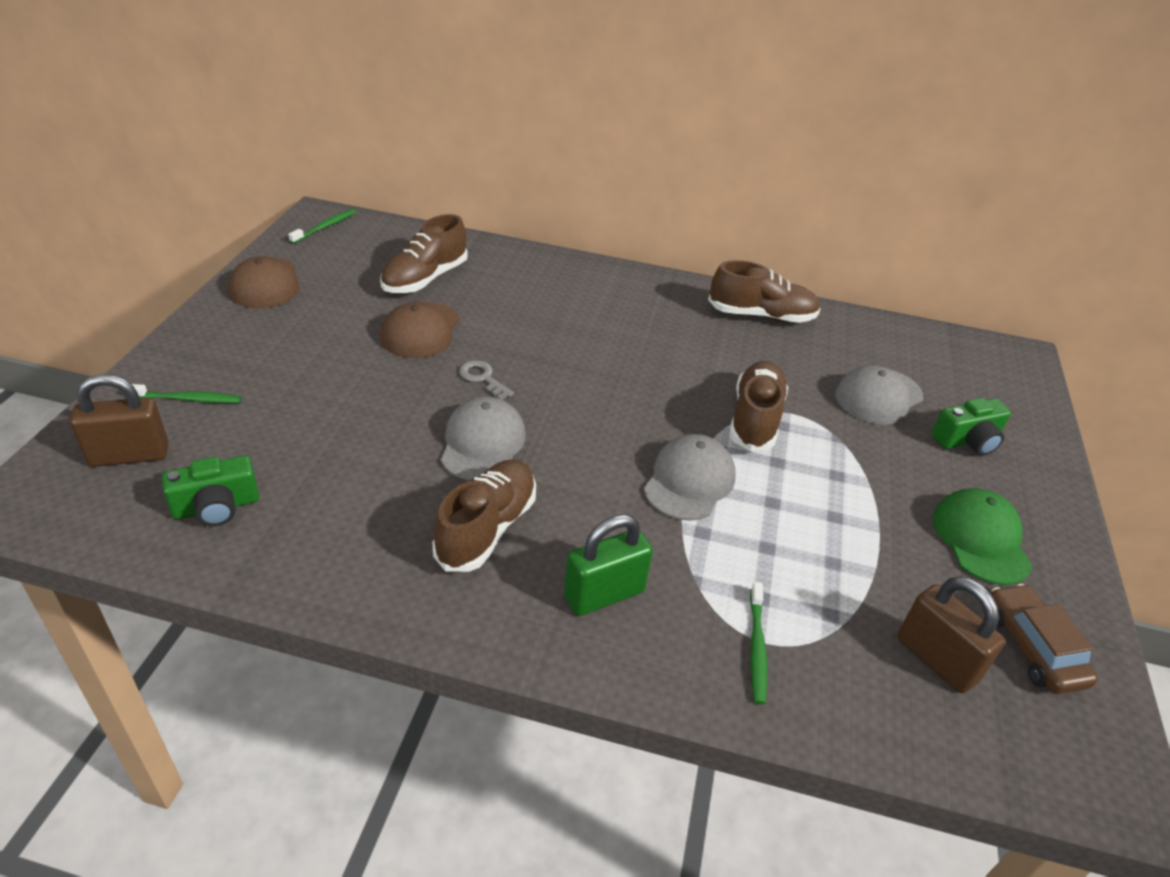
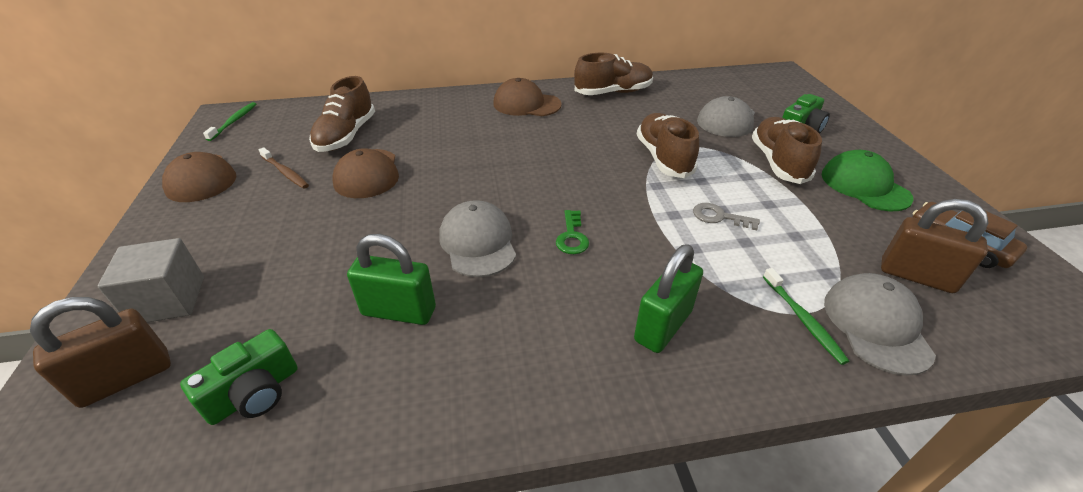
camera: 20 degrees left, 0 degrees up
green toothbrush [132,384,241,403] -> grey cube [98,238,204,323]
brown shoe [432,459,536,572] -> brown shoe moved to [752,117,822,184]
grey key [459,360,514,400] -> grey key moved to [693,203,760,230]
grey cap [644,434,736,521] -> grey cap moved to [824,273,936,376]
none -> brown toothbrush [259,147,309,189]
none -> green padlock [347,234,436,325]
none -> brown cap [493,78,562,116]
none -> green key [556,210,589,254]

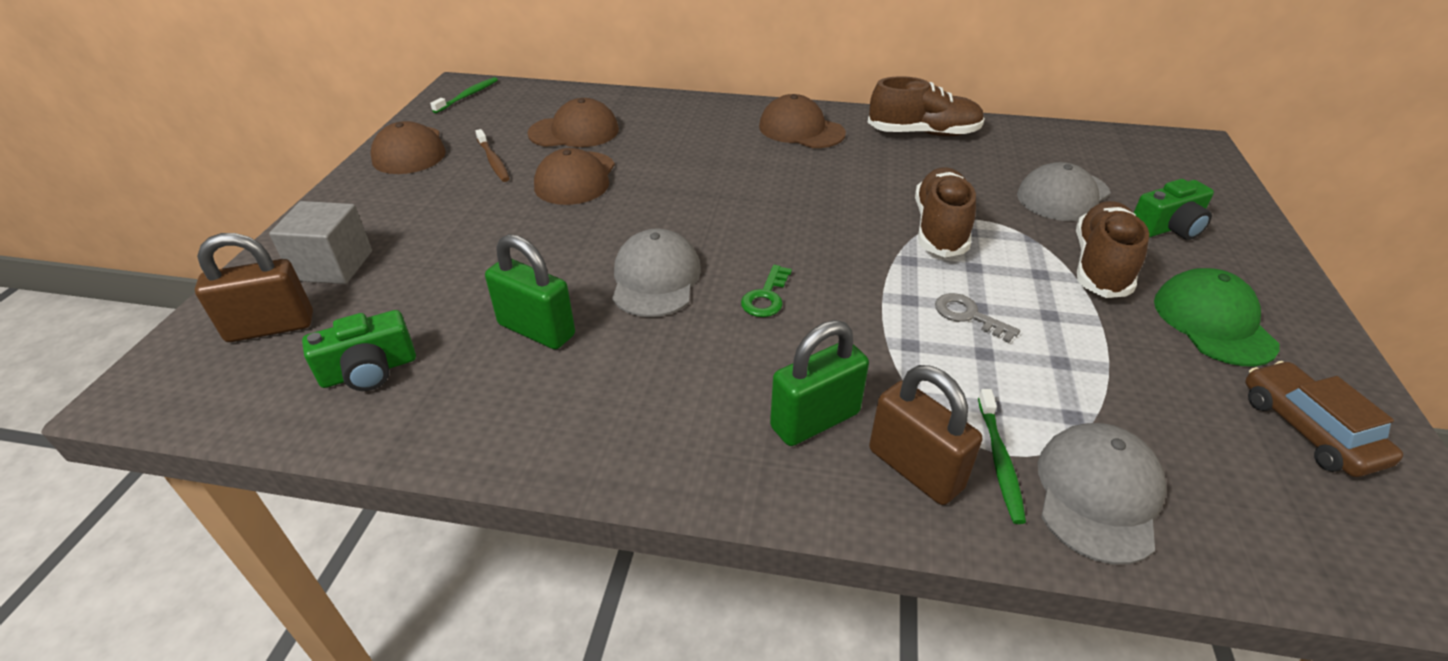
camera: 20 degrees right, 0 degrees up
brown shoe [309,76,375,152] -> brown cap [527,98,619,147]
brown padlock [881,199,989,293] -> brown padlock moved to [869,365,982,505]

